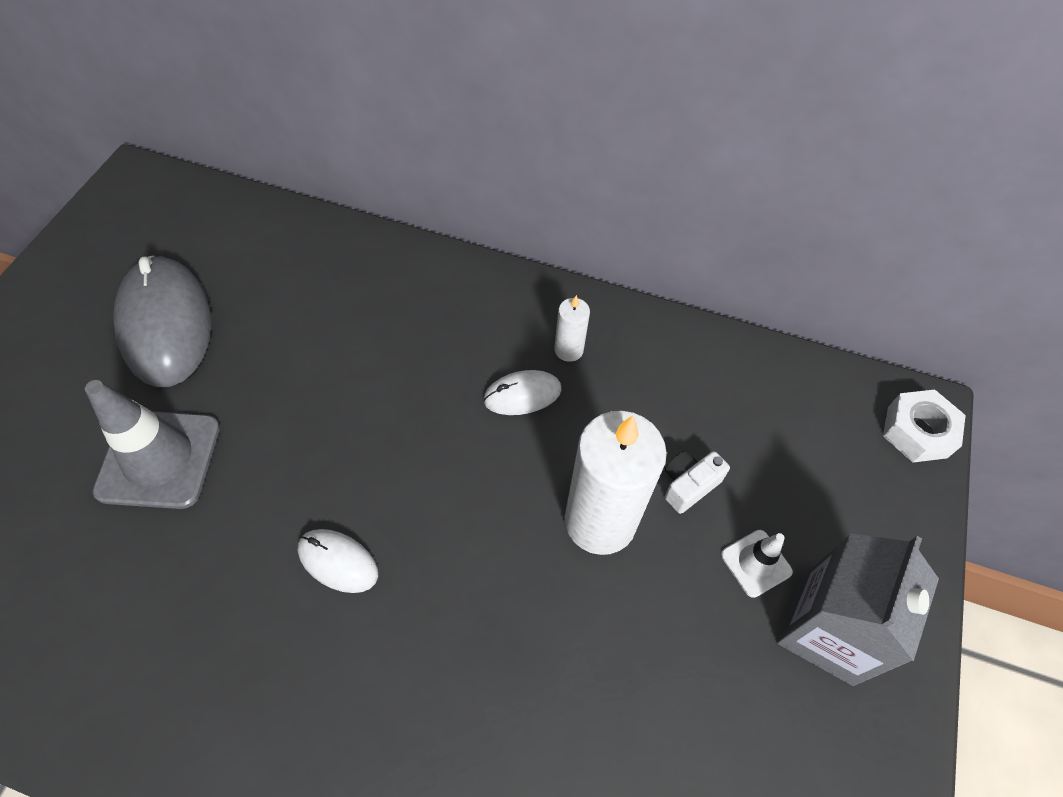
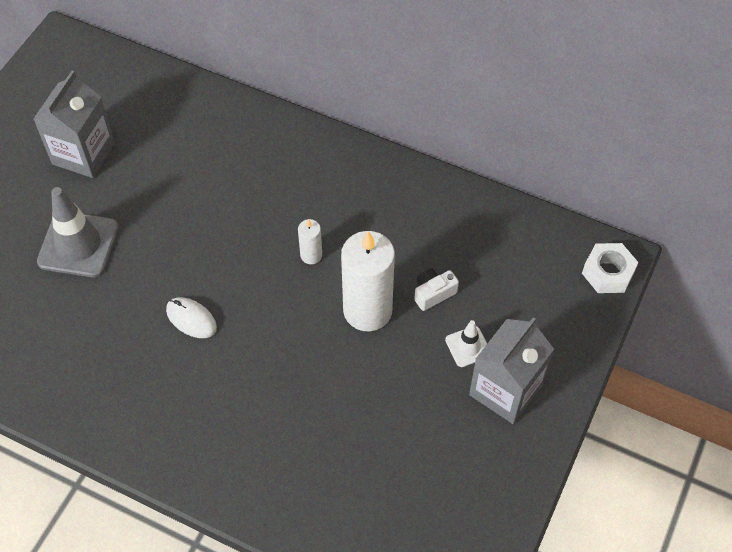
camera: 10 degrees right, 0 degrees up
grey mouse [113,255,211,387] -> grey carton [34,71,115,178]
white mouse [483,370,562,415] -> none
white candle [554,295,590,362] -> white candle moved to [298,219,322,264]

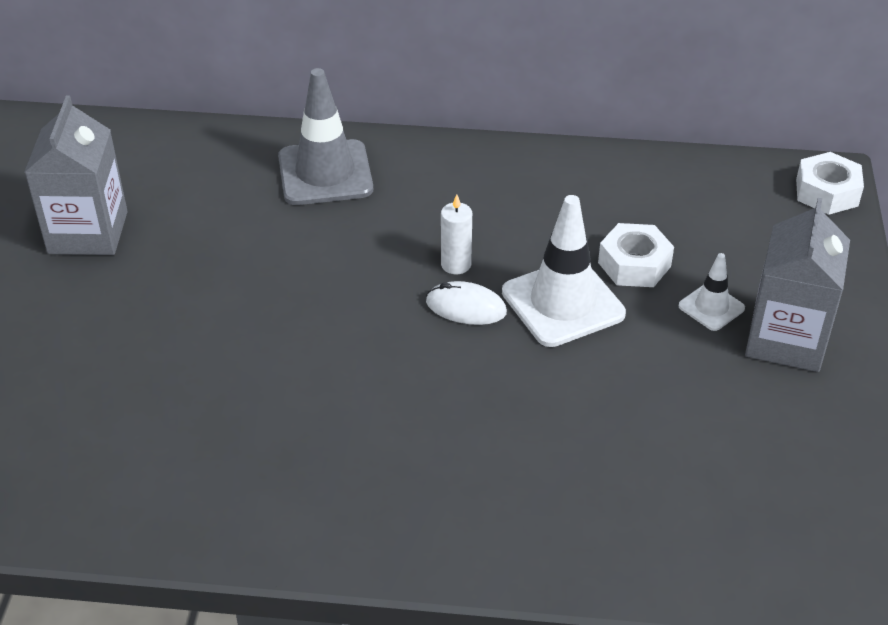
camera: 20 degrees left, 15 degrees down
grey traffic cone [37,187,119,277] -> grey traffic cone moved to [278,68,373,205]
white mouse [166,297,217,338] -> white mouse moved to [426,281,507,325]
white candle [341,231,395,331] -> white traffic cone [502,195,626,347]
white camera [414,269,459,311] -> white nut [598,223,674,287]

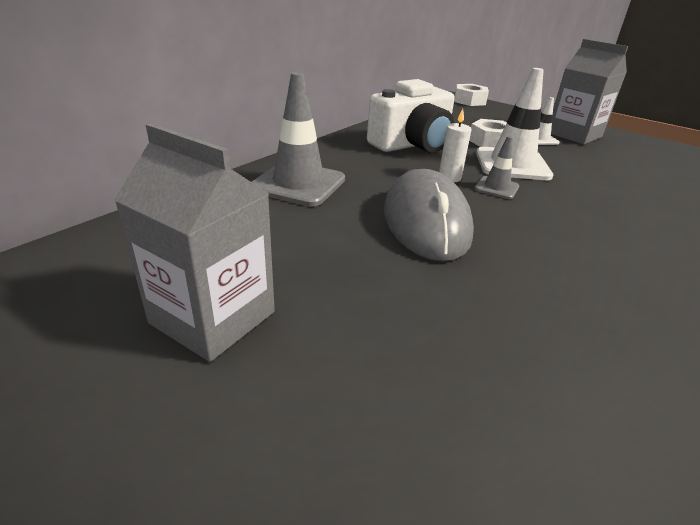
camera: 60 degrees left, 10 degrees down
white mouse [426,281,507,325] -> grey traffic cone [475,136,519,199]
none -> white camera [367,79,455,153]
none -> grey mouse [384,169,474,262]

